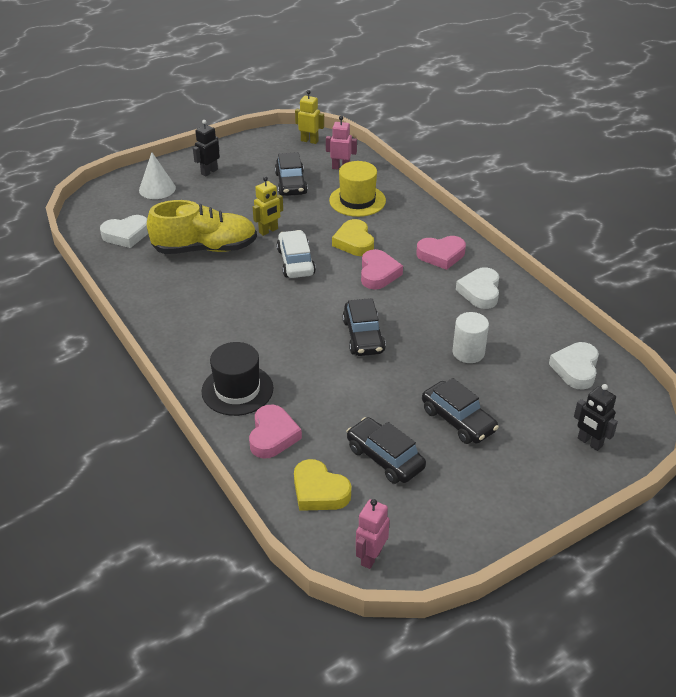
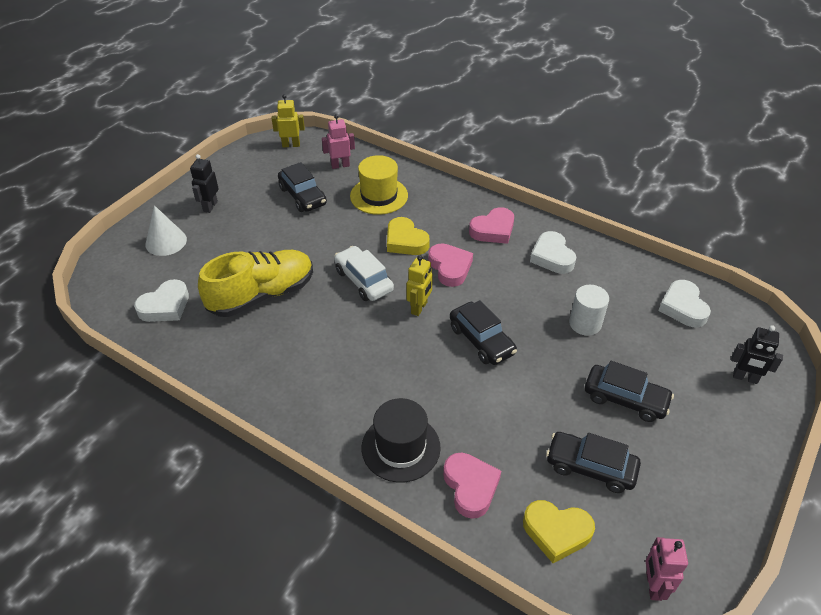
camera: 25 degrees left, 5 degrees up
yellow robot [253,176,283,236] -> yellow robot moved to [406,255,433,316]

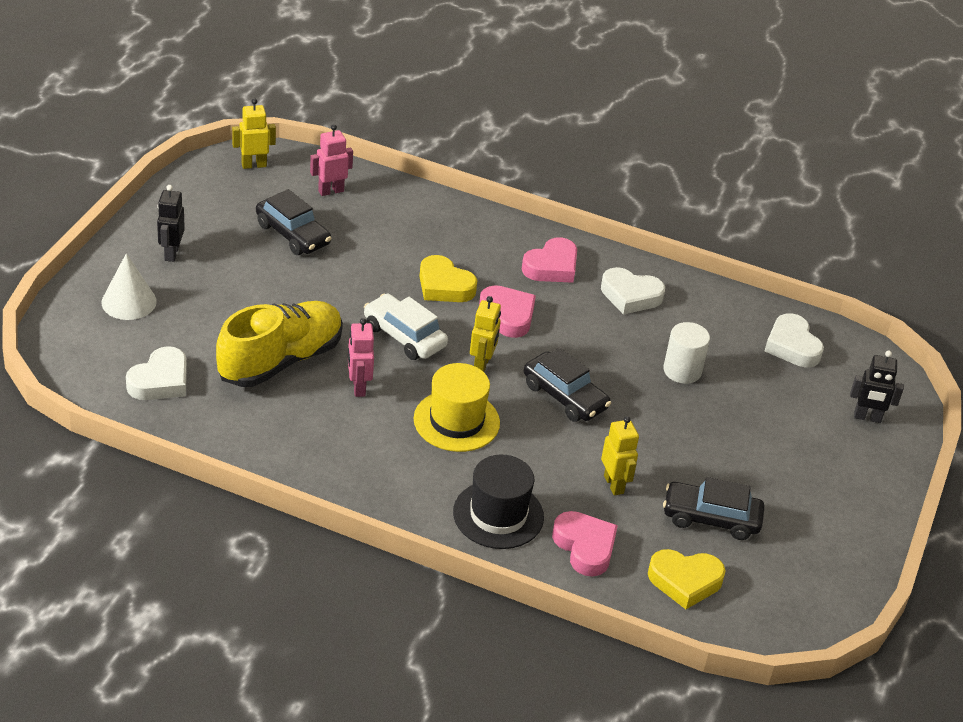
camera: 15 degrees left, 5 degrees down
yellow hat [350,155,408,215] -> yellow hat moved to [414,363,500,452]
white heart [530,231,576,274] -> white heart turned 45 degrees counterclockwise [601,267,665,315]
black car [585,361,674,422] -> none
pink robot [645,537,688,601] -> pink robot moved to [348,318,374,397]
none -> yellow robot [601,416,639,495]

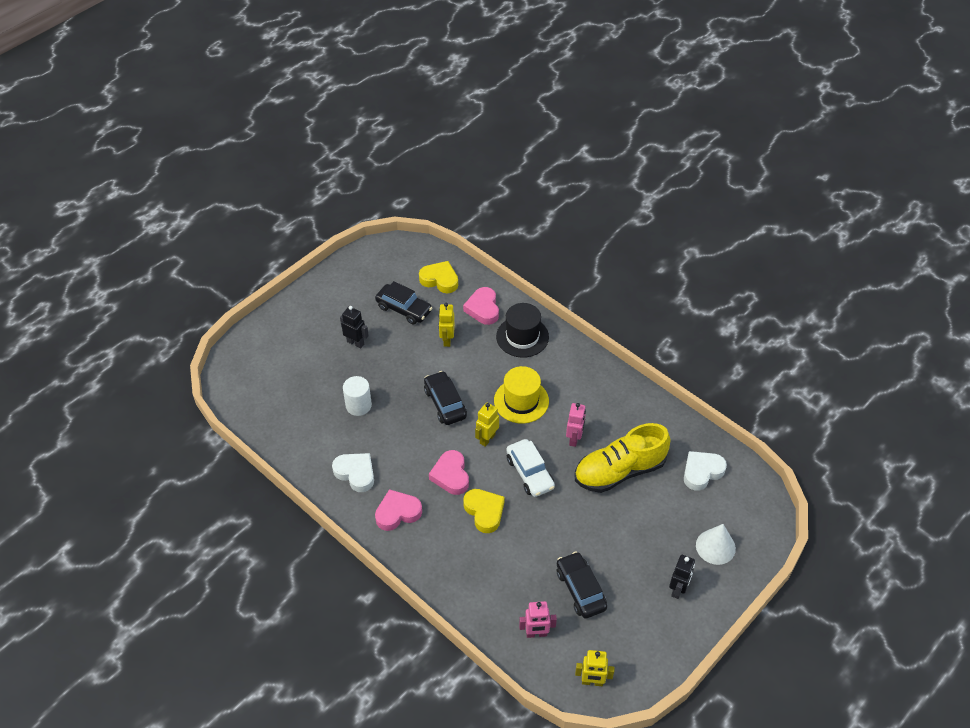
camera: 155 degrees left, 10 degrees up
white heart [765,313,824,367] -> none
black robot [850,351,904,423] -> black robot moved to [340,306,369,349]

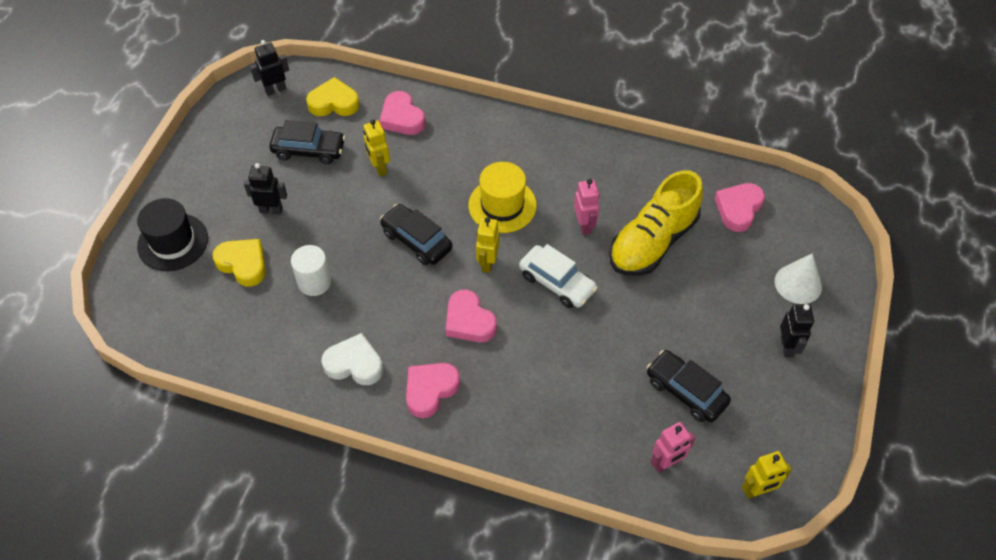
camera: 25 degrees left, 5 degrees up
yellow heart [463,489,505,533] -> yellow heart moved to [212,239,266,287]
black hat [496,303,549,358] -> black hat moved to [137,198,208,271]
white heart [684,451,727,491] -> pink heart [714,183,765,232]
none -> black robot [250,40,289,96]

